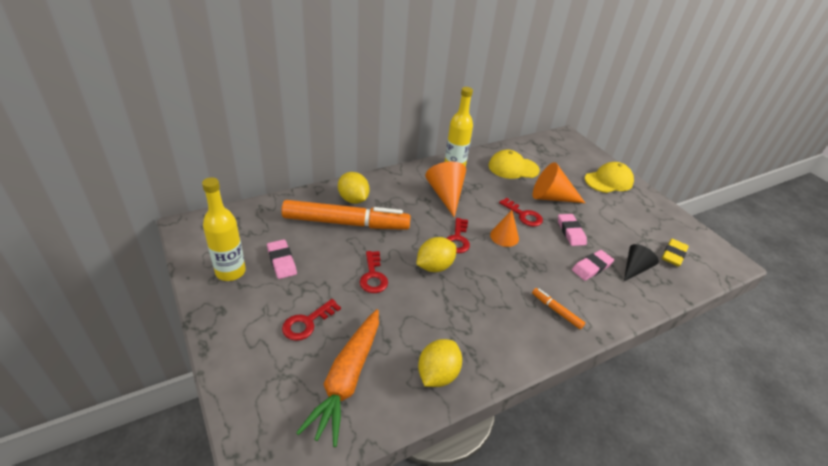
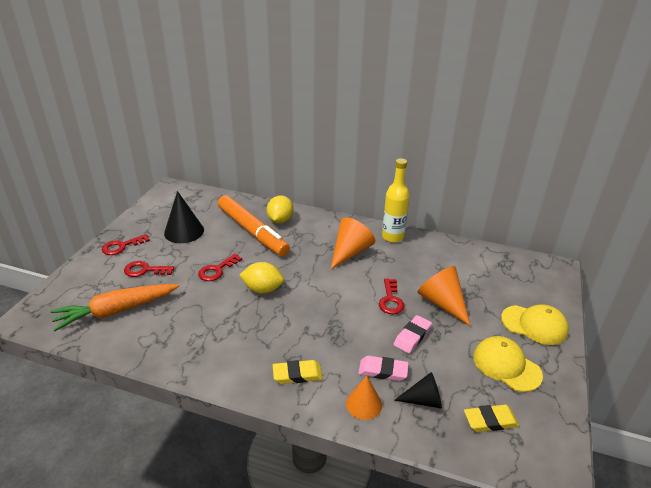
camera: 50 degrees right, 5 degrees down
yellow bottle [202,177,246,281] -> none
pink eraser [267,239,297,279] -> black cone [164,191,204,243]
yellow lemon [418,339,462,387] -> none
red key [446,218,470,253] -> red key moved to [102,234,150,255]
yellow cap [489,150,540,179] -> yellow cap moved to [473,336,543,392]
orange cone [490,210,519,247] -> orange cone moved to [346,376,382,420]
orange marker [532,288,585,329] -> yellow eraser [273,360,323,384]

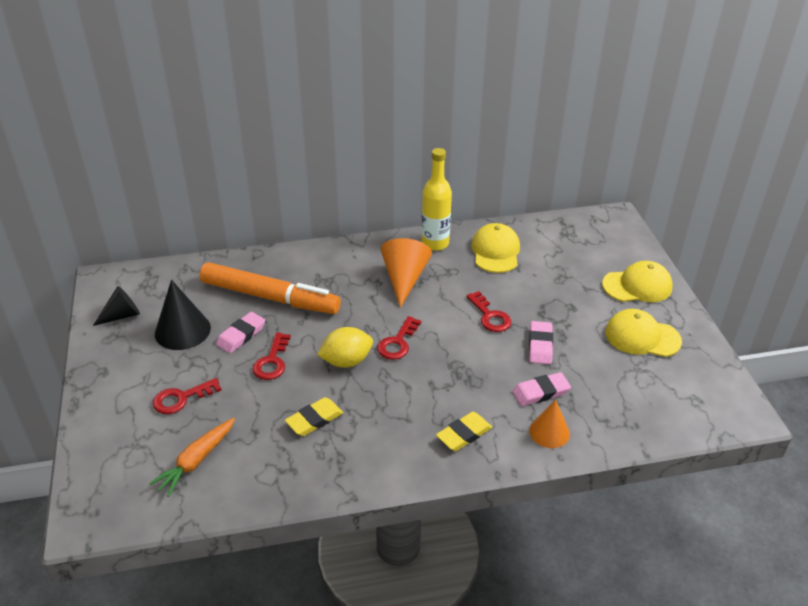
camera: 30 degrees left, 5 degrees up
orange carrot [50,284,179,331] -> orange carrot [149,418,235,497], size x0.65
red key [102,234,150,255] -> red key moved to [377,316,421,360]
yellow lemon [267,195,294,224] -> none
black cone [394,372,442,409] -> black cone moved to [93,286,140,326]
orange cone [418,266,471,326] -> none
yellow eraser [464,405,519,432] -> yellow eraser moved to [285,397,343,436]
none -> pink eraser [216,312,265,353]
none -> yellow cap [471,223,520,273]

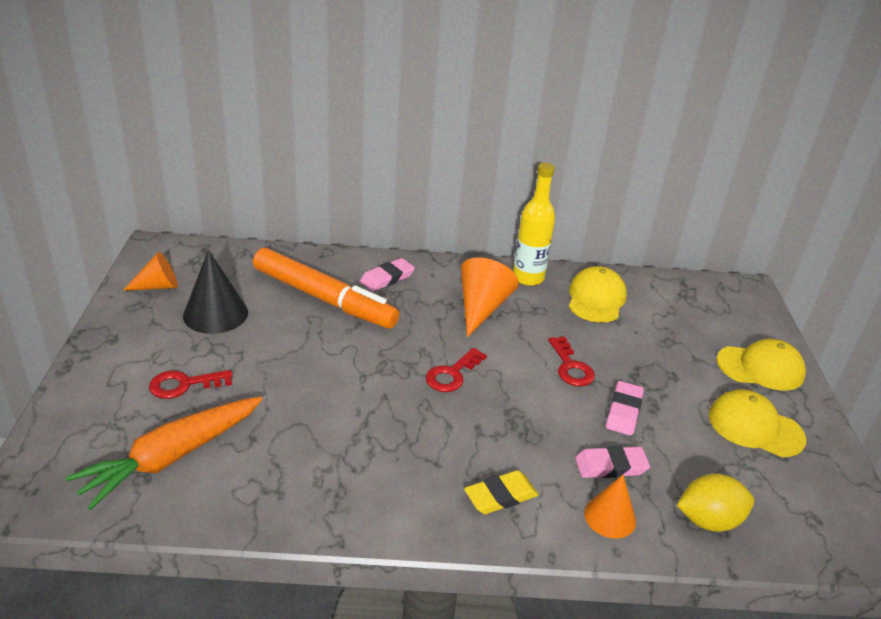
camera: 10 degrees right, 5 degrees down
black cone [93,286,140,326] -> orange cone [123,252,178,291]
orange carrot [149,418,235,497] -> orange carrot [66,396,263,510], size x1.53
pink eraser [216,312,265,353] -> pink eraser moved to [360,258,415,292]
red key [252,333,291,380] -> none
yellow eraser [285,397,343,436] -> none
yellow lemon [317,327,373,368] -> yellow lemon moved to [677,474,754,532]

